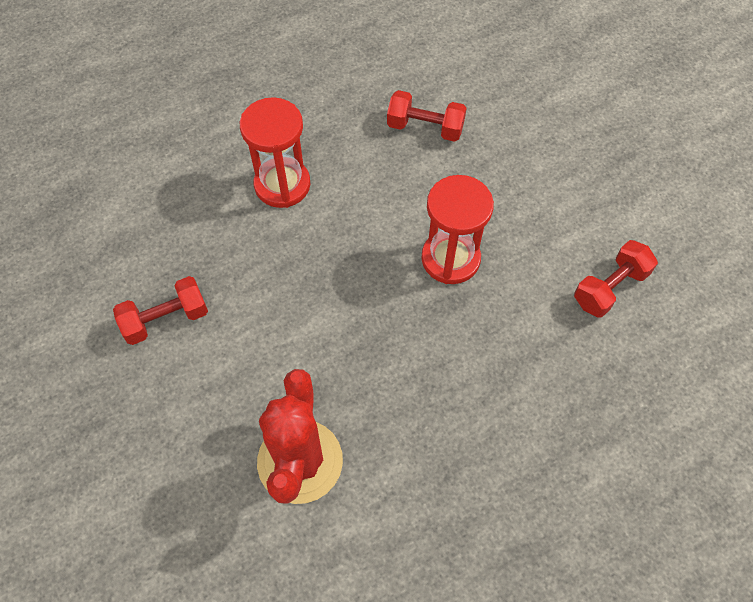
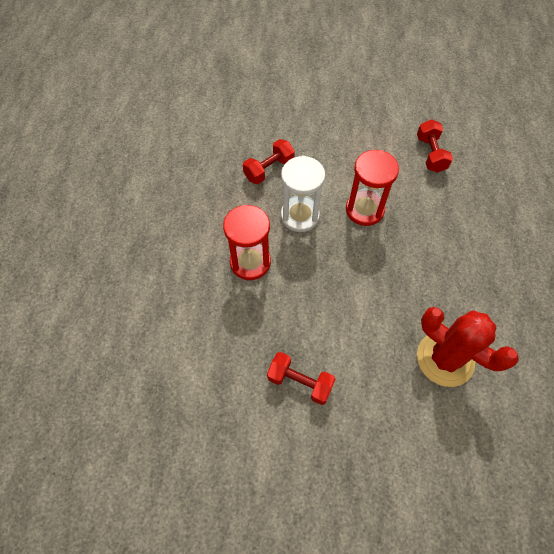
camera: 55 degrees left, 0 degrees up
red dumbbell [113,276,208,345] -> red dumbbell turned 75 degrees counterclockwise [267,352,335,405]
none -> white hourglass [281,156,325,232]

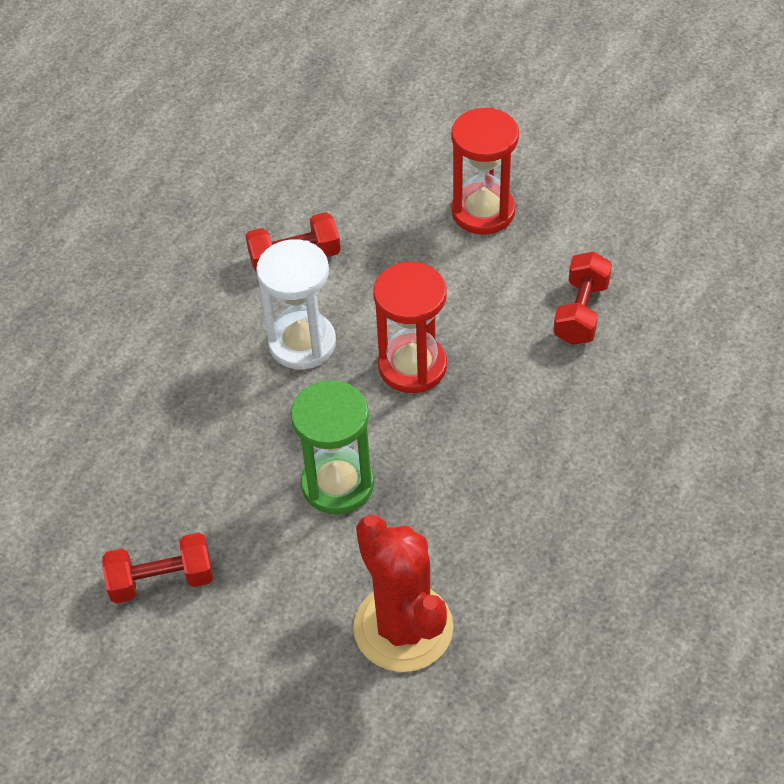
camera: 25 degrees right, 10 degrees down
red hourglass [223,205,271,280] -> red hourglass moved to [451,107,519,235]
red dumbbell [267,352,335,405] -> red dumbbell turned 60 degrees counterclockwise [102,533,213,604]
none -> green hourglass [291,380,374,515]

